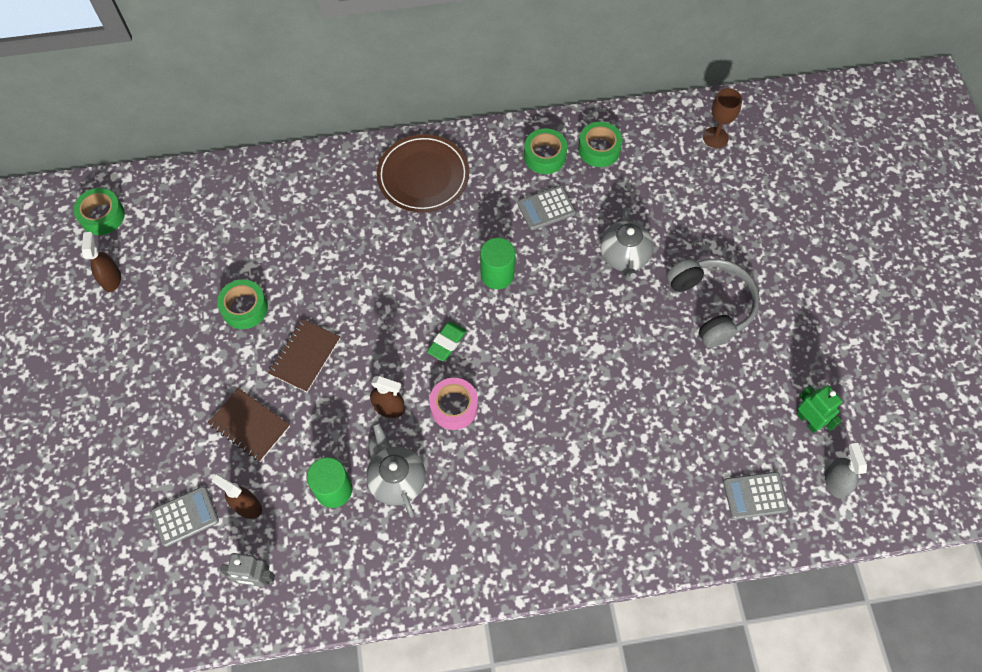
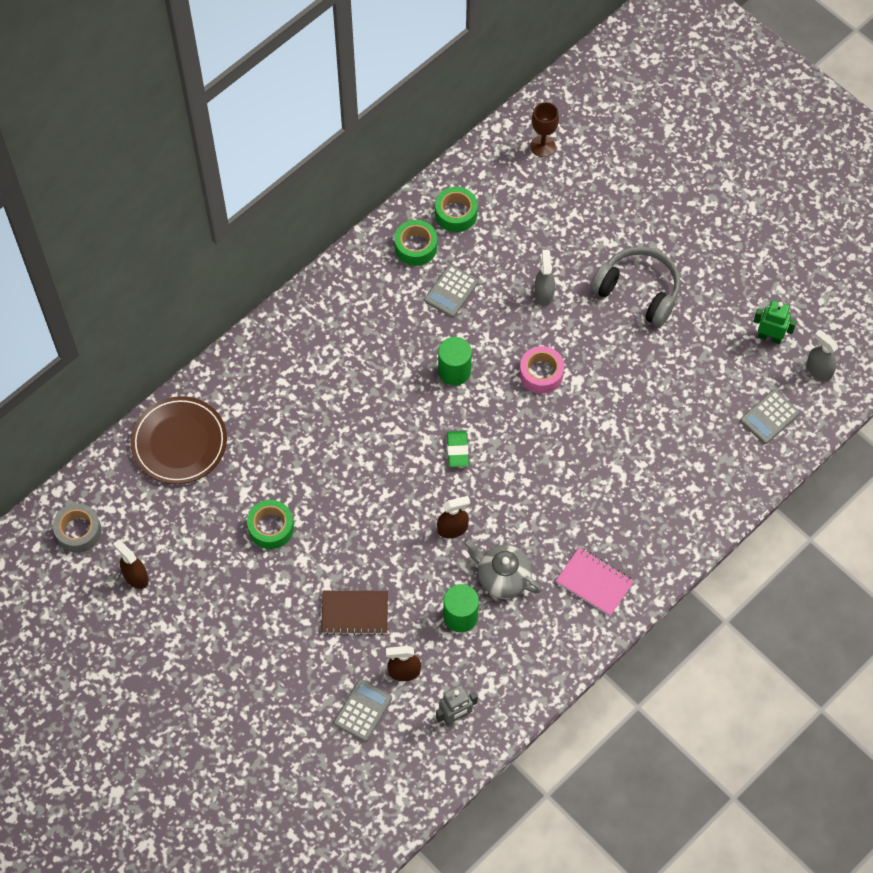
camera: 35 degrees left, 0 degrees up
green tape [73,188,125,235] -> grey tape [53,503,101,553]
brown notebook [268,319,340,392] -> none
brown plate [377,134,469,212] -> brown plate moved to [131,396,227,484]
pink tape [429,378,478,430] -> pink tape moved to [520,346,564,394]
grey teapot [600,207,654,281] -> grey spray bottle [534,250,555,306]
none -> pink notebook [556,547,634,616]

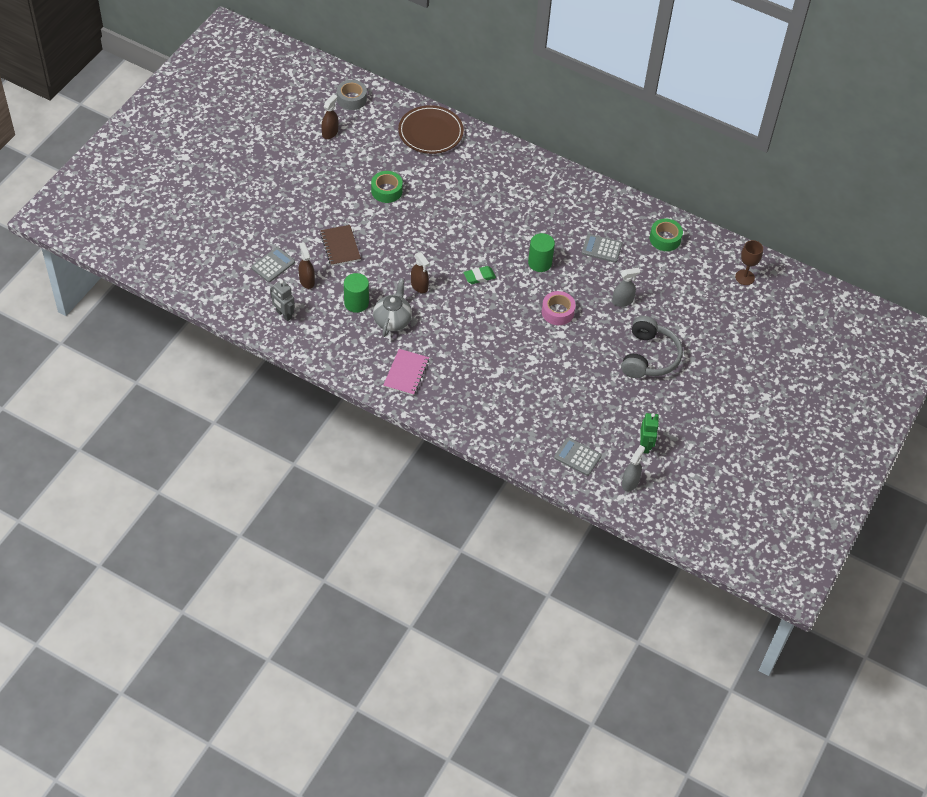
camera: 70 degrees right, 10 degrees down
grey calculator [334,679,392,742] -> grey calculator turned 60 degrees counterclockwise [251,247,295,282]
green tape [394,220,437,266] -> none

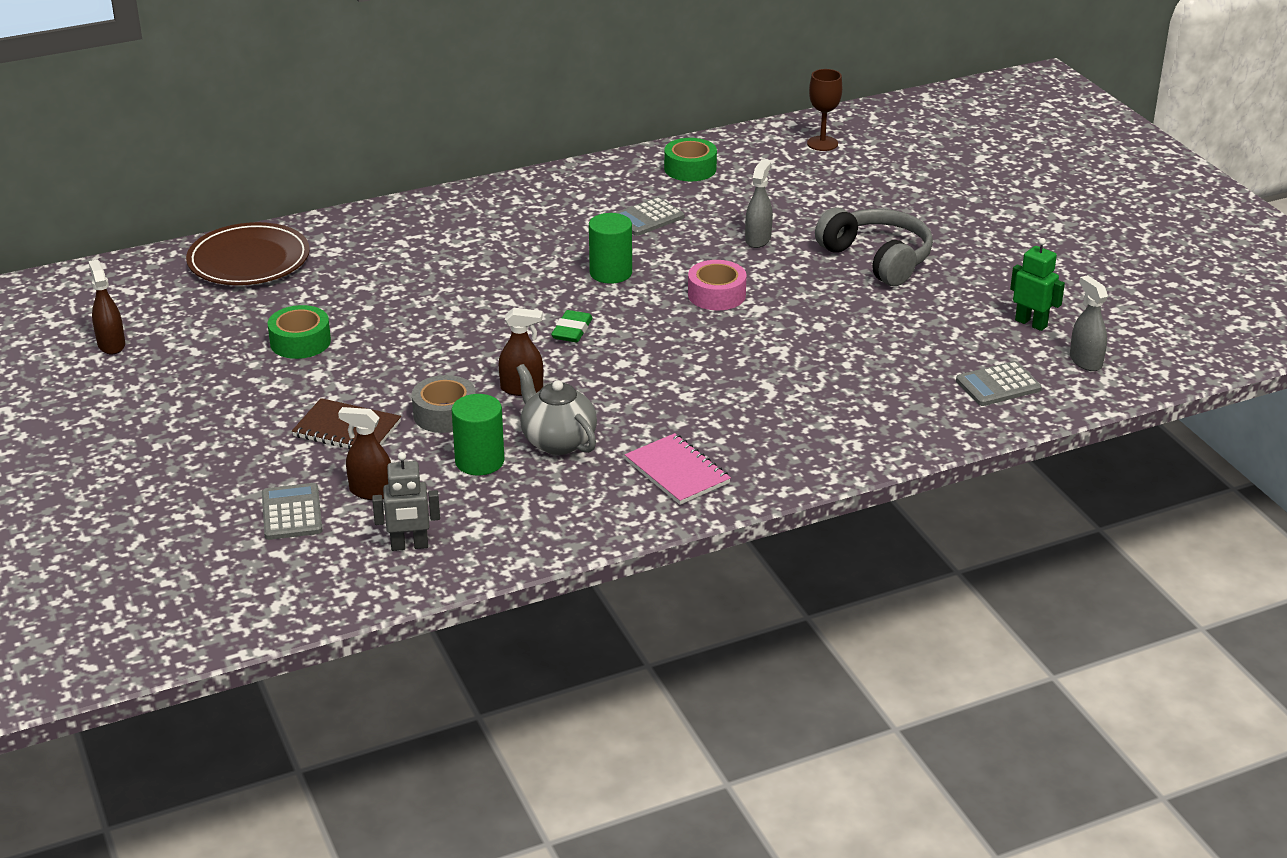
camera: 50 degrees left, 20 degrees down
grey tape [337,80,367,110] -> grey tape moved to [412,375,476,433]

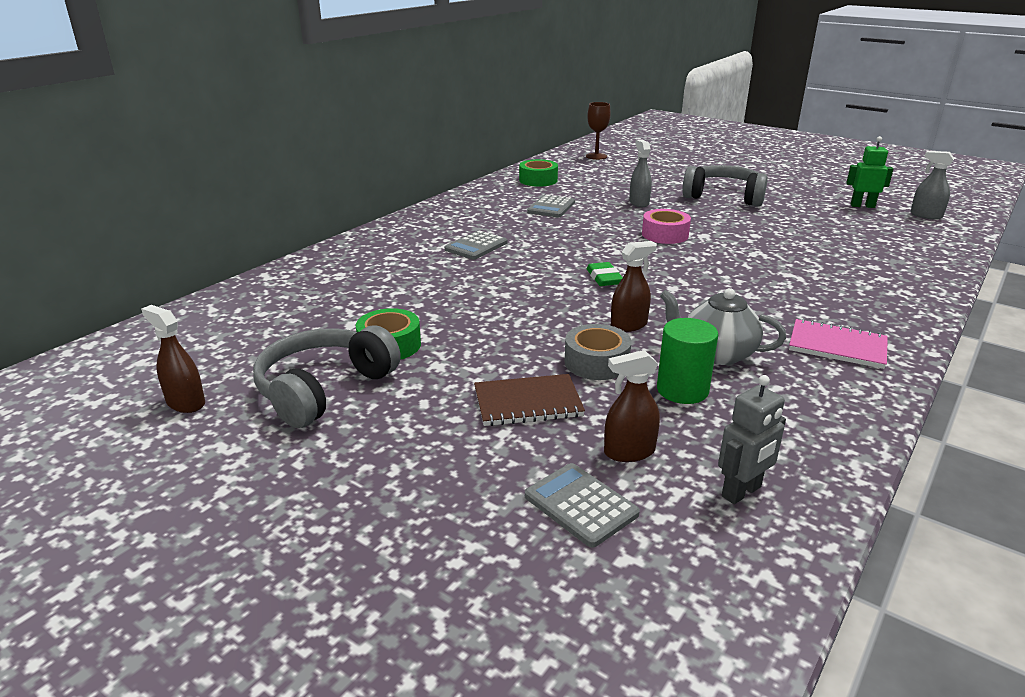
camera: 30 degrees left, 5 degrees down
brown plate [186,222,310,285] -> none
green cylinder [589,213,632,284] -> none
grey calculator [956,361,1042,406] -> grey calculator moved to [445,230,508,260]
none -> grey headphones [253,325,401,428]

